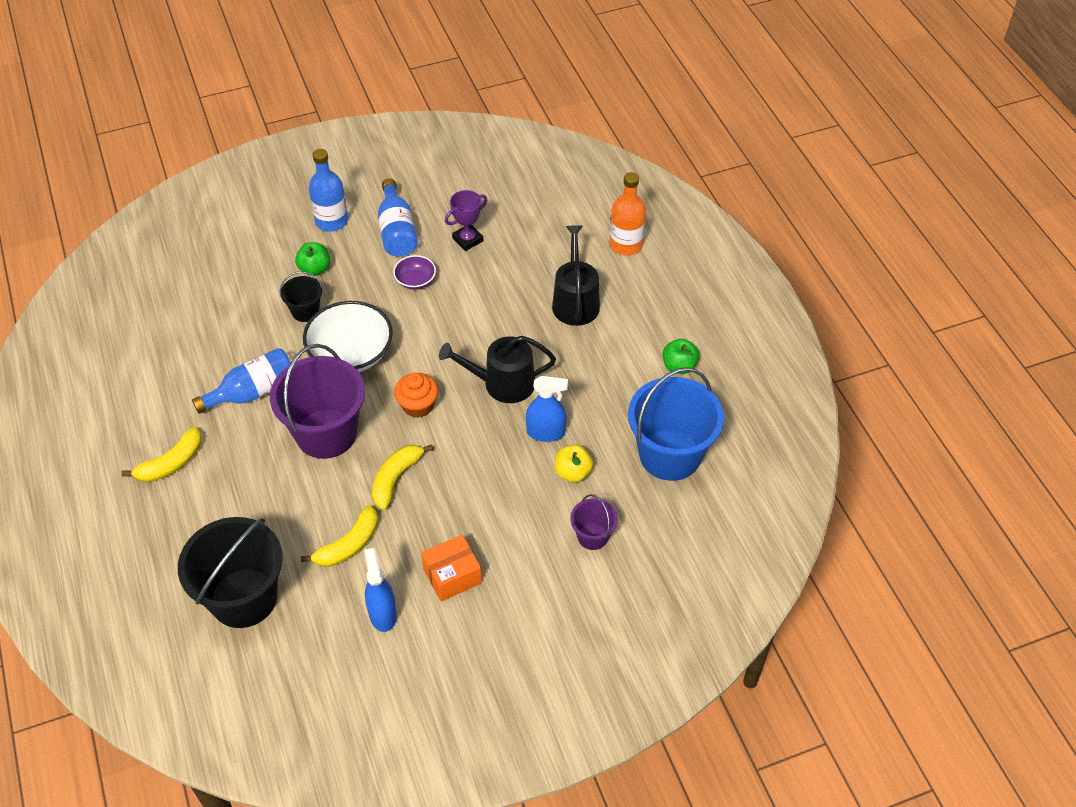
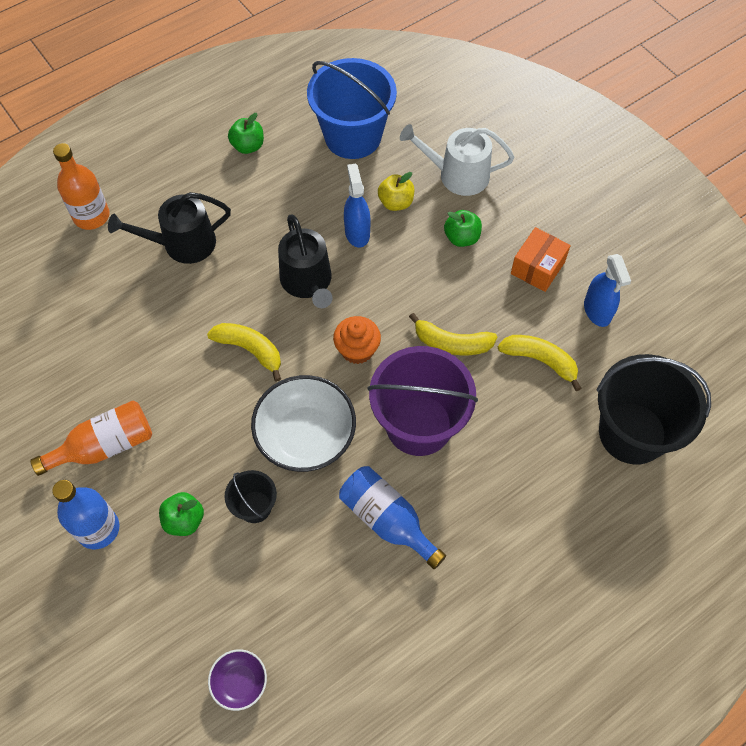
camera: 105 degrees left, 10 degrees up
yellow banana [121,427,202,482] -> yellow banana moved to [207,323,281,382]
blue spray bottle [364,548,397,632] -> blue spray bottle turned 75 degrees counterclockwise [584,254,631,327]
blue bottle [378,178,418,256] -> orange bottle [30,400,152,476]
purple bowl [393,255,436,289] -> purple bowl moved to [208,649,267,711]
orange box [421,535,482,601] -> orange box turned 75 degrees clockwise [511,227,571,292]
purple trophy [445,190,487,251] -> none
purple bucket [570,494,618,550] -> white watering can [400,124,514,196]
none -> green apple [444,210,482,247]

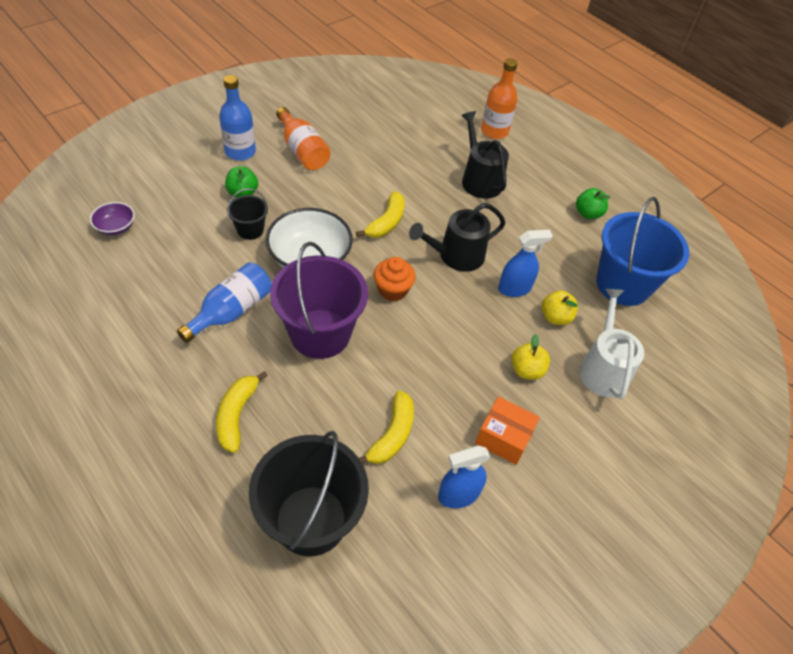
camera: 80 degrees right, 10 degrees down
yellow banana [409,313,497,355] -> yellow banana moved to [216,371,268,453]
green apple [444,210,482,247] -> yellow apple [511,334,550,380]

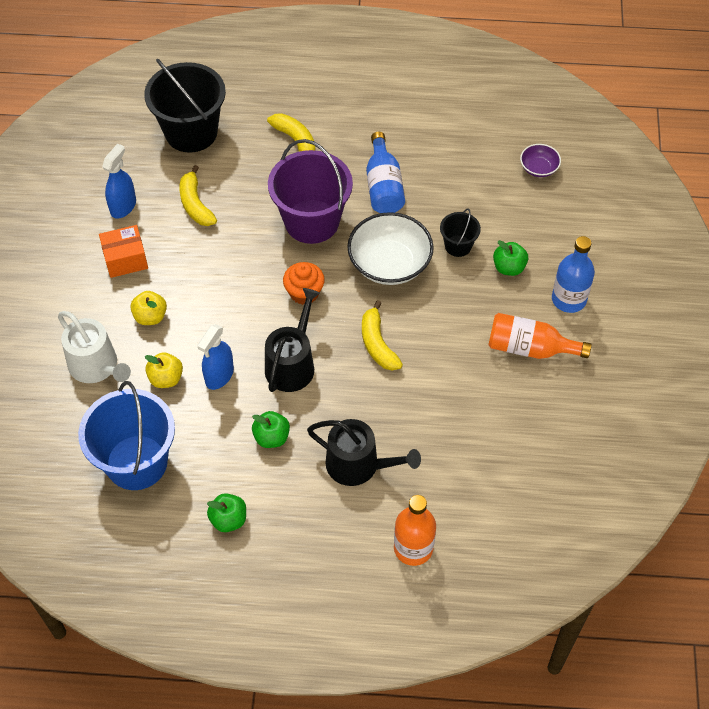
camera: 140 degrees right, 5 degrees up
none -> green apple [252,411,290,448]

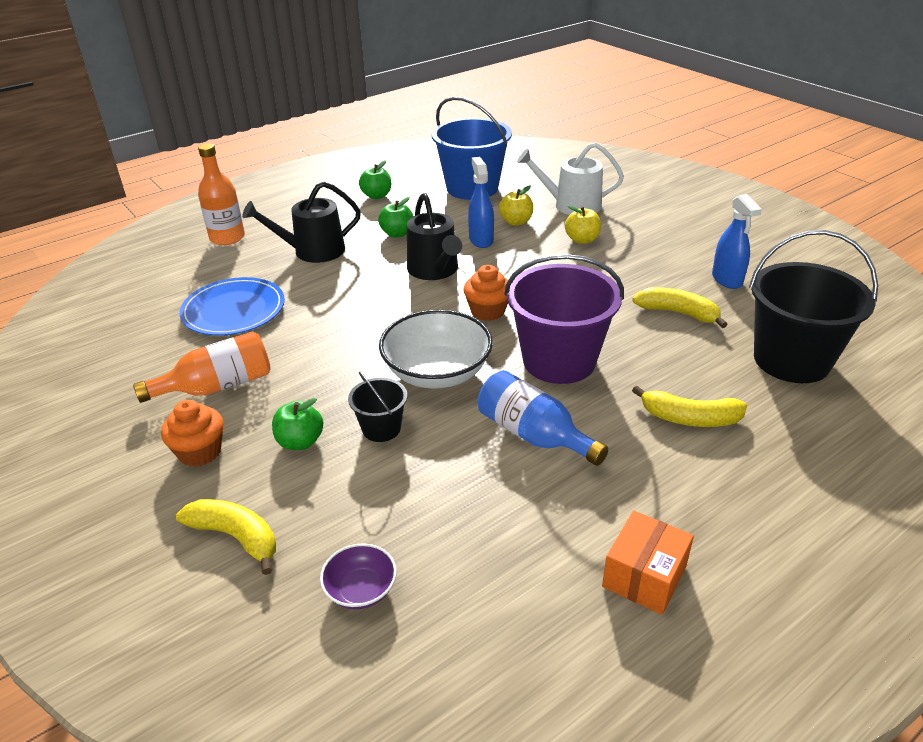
camera: 140 degrees right, 20 degrees down
orange box [99,225,148,278] -> orange box moved to [602,510,694,615]
yellow banana [362,300,403,371] -> yellow banana moved to [176,499,276,575]
blue bottle [552,236,595,313] -> orange cupcake [161,400,224,467]
none -> blue plate [179,277,285,336]

